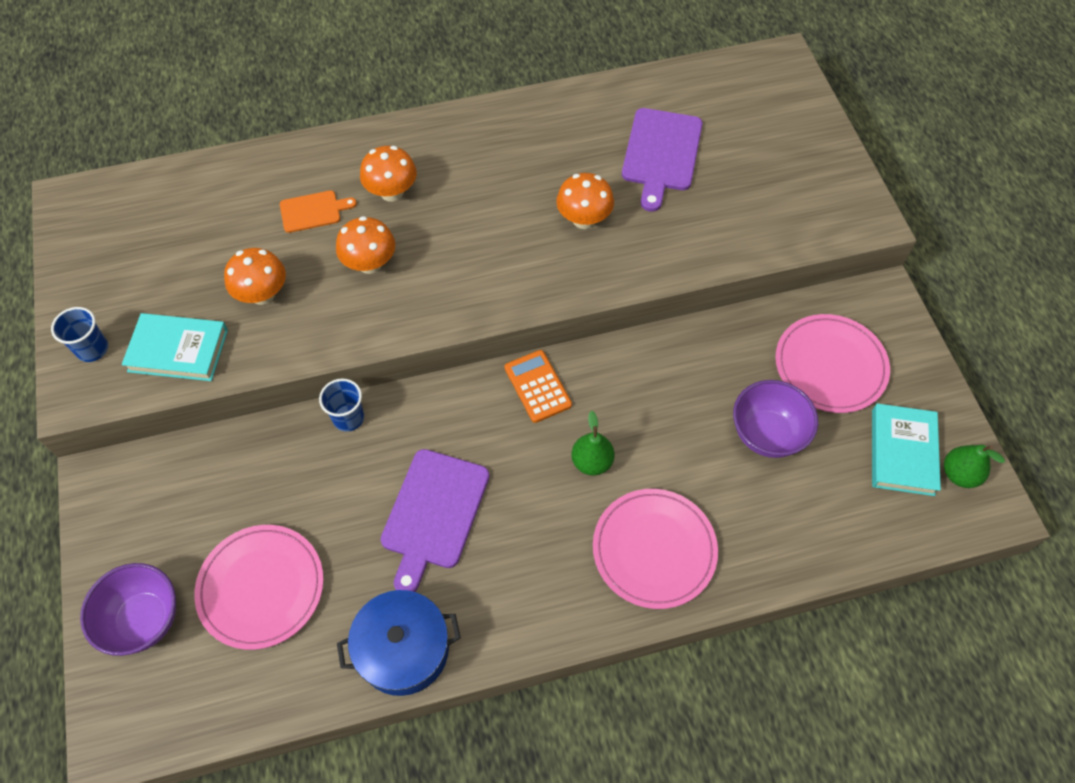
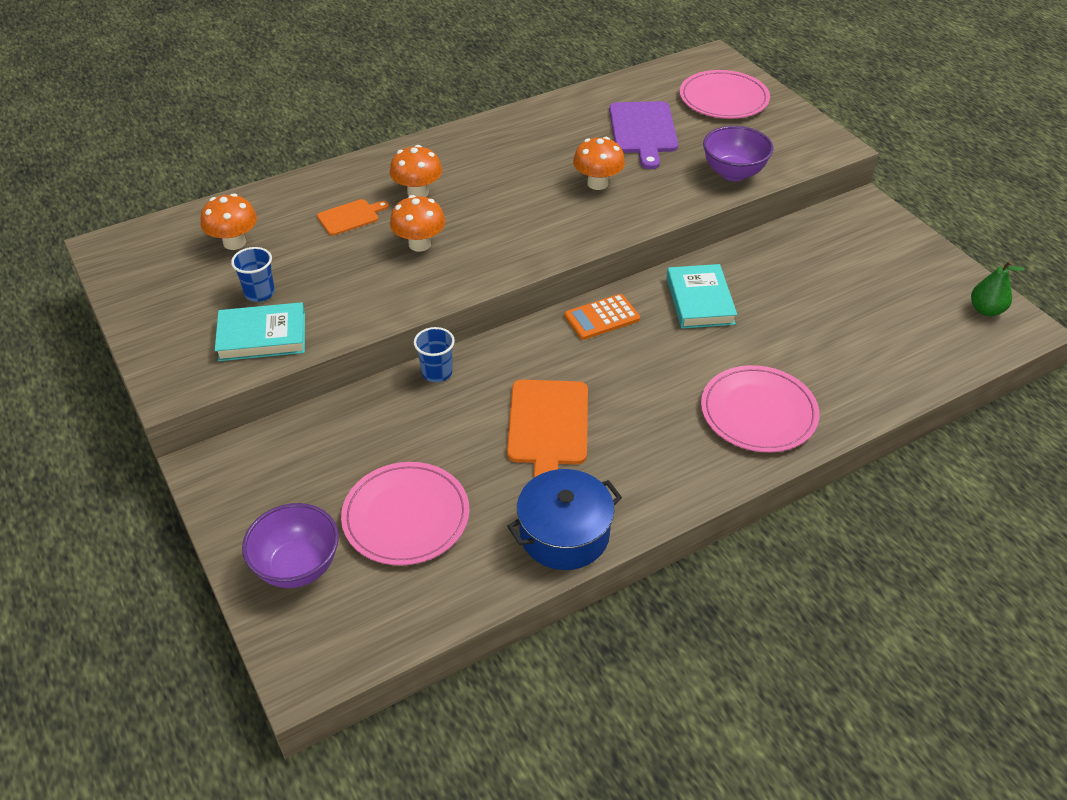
camera: 15 degrees left, 15 degrees down
blue cup [51,307,108,362] -> blue cup moved to [231,247,275,302]
orange mushroom [224,248,286,305] -> orange mushroom moved to [200,193,257,250]
purple cutting board [381,449,490,592] -> orange cutting board [507,380,588,478]
orange calculator [504,350,572,423] -> orange calculator turned 75 degrees counterclockwise [564,294,640,340]
green pear [571,411,614,476] -> none
purple bowl [733,380,818,458] -> purple bowl moved to [703,126,774,181]
pink plate [775,314,890,413] -> pink plate moved to [680,70,770,119]
turquoise book [872,403,941,496] -> turquoise book moved to [666,264,737,329]

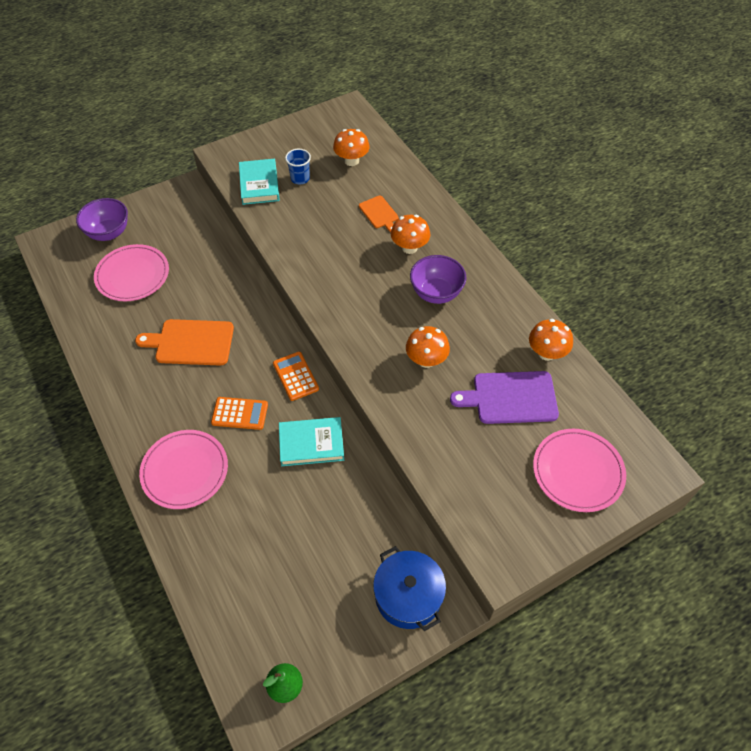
camera: 90 degrees right, 10 degrees up
orange mushroom [390,195,445,252] -> orange mushroom moved to [529,319,573,361]
blue cup [414,327,455,382] -> none
blue pot [507,469,622,570] -> blue pot moved to [373,546,446,631]
purple bowl [703,126,774,181] -> purple bowl moved to [410,255,466,304]
none -> orange calculator [211,397,268,430]

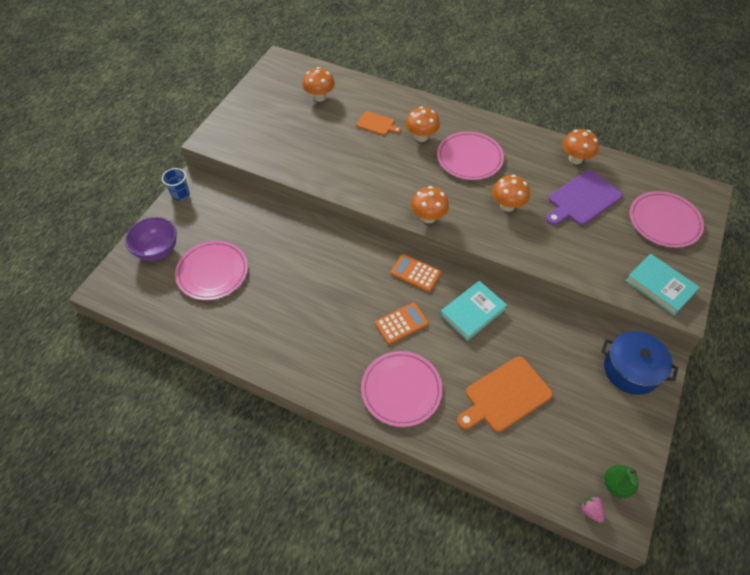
camera: 35 degrees left, 0 degrees up
orange cutting board [135,319,234,366] -> orange cutting board moved to [457,356,553,432]
turquoise book [239,159,280,205] -> turquoise book moved to [625,254,700,316]
blue cup [285,149,311,184] -> blue cup moved to [162,168,190,201]
purple bowl [410,255,466,304] -> pink plate [437,131,504,180]
none -> orange mushroom [411,186,449,223]
none -> pink strawberry [580,496,605,523]

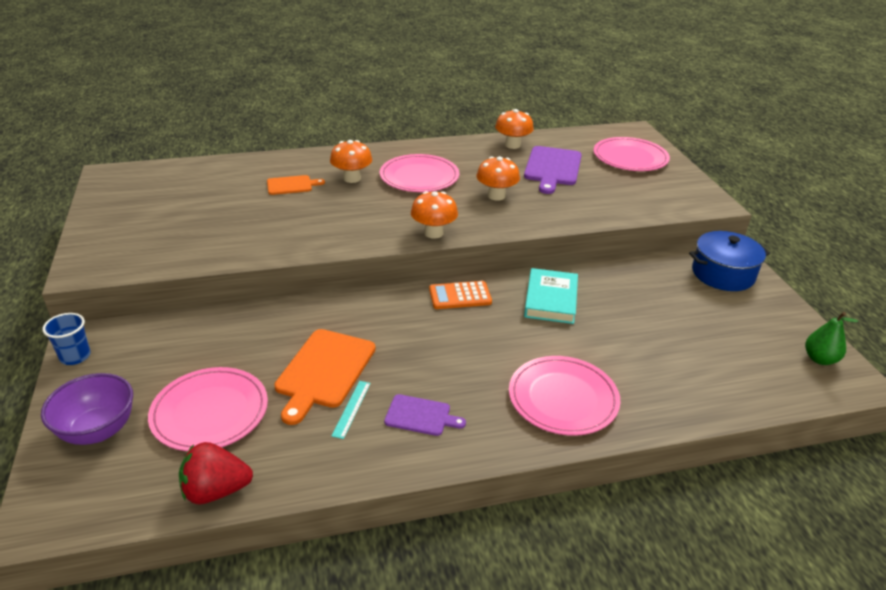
camera: 40 degrees left, 20 degrees down
orange mushroom [302,67,335,102] -> none
orange calculator [375,302,429,344] -> none
orange cutting board [457,356,553,432] -> orange cutting board moved to [274,329,376,425]
pink strawberry [580,496,605,523] -> none
turquoise book [625,254,700,316] -> none
none -> red strawberry [179,442,253,504]
none -> turquoise ruler [332,381,371,439]
none -> purple cutting board [384,394,466,436]

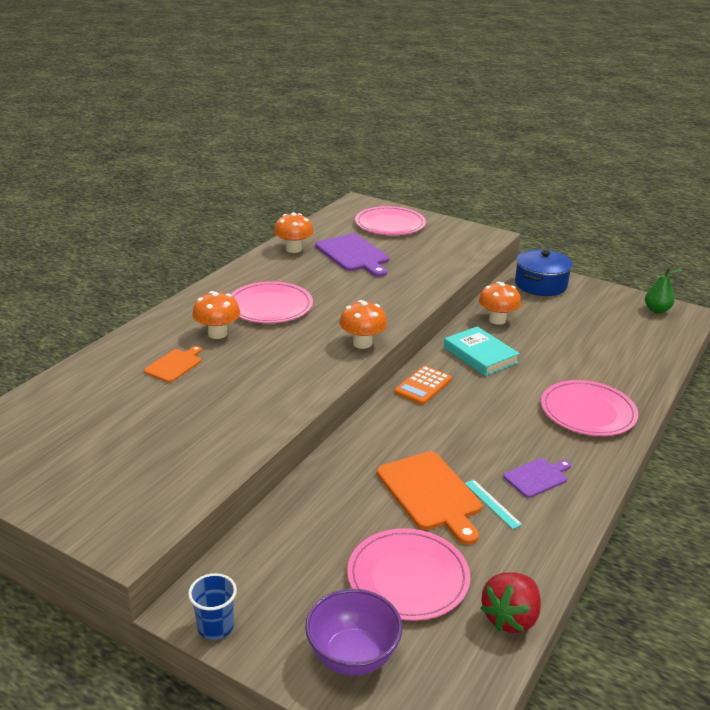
camera: 45 degrees left, 5 degrees down
orange mushroom [476,156,520,201] -> orange mushroom moved to [479,282,521,325]

